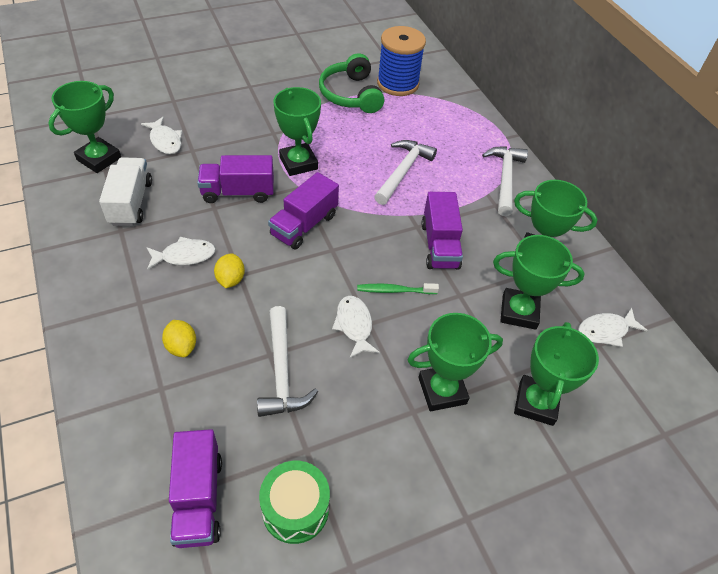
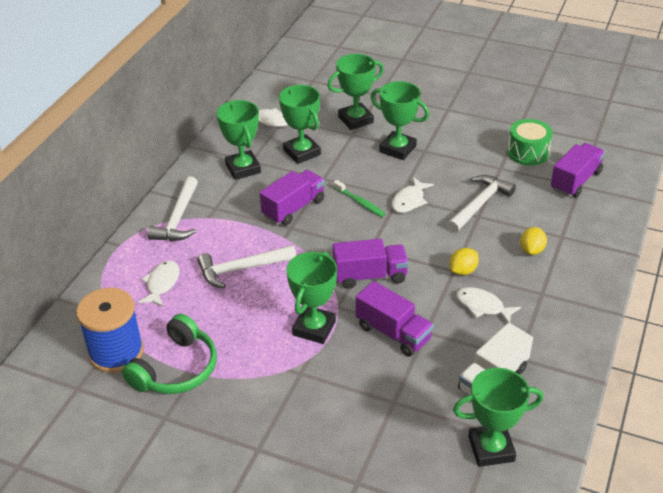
camera: 130 degrees left, 10 degrees down
white fish [141,117,182,154] -> white fish moved to [138,260,180,307]
white hammer [482,147,528,216] -> white hammer turned 45 degrees counterclockwise [147,176,198,241]

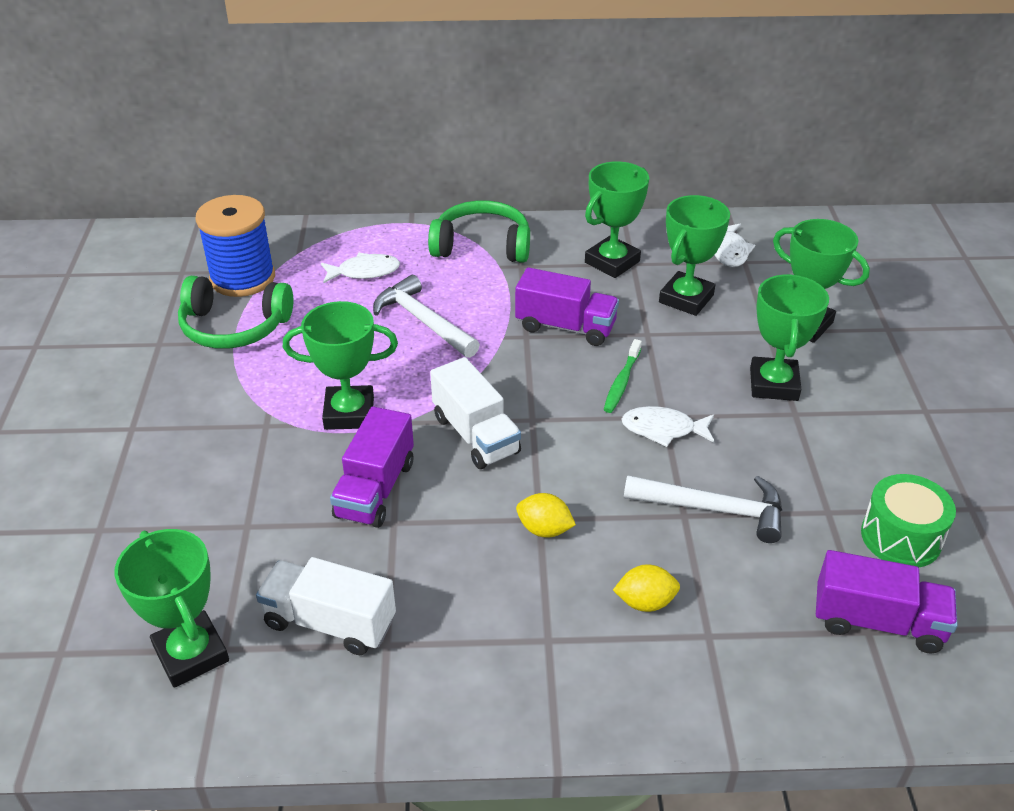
camera: 65 degrees right, 0 degrees up
white hammer [147,176,198,241] -> green headphones [428,200,530,263]
purple truck [333,239,409,289] -> white truck [430,357,521,469]
white fish [456,287,521,323] -> none

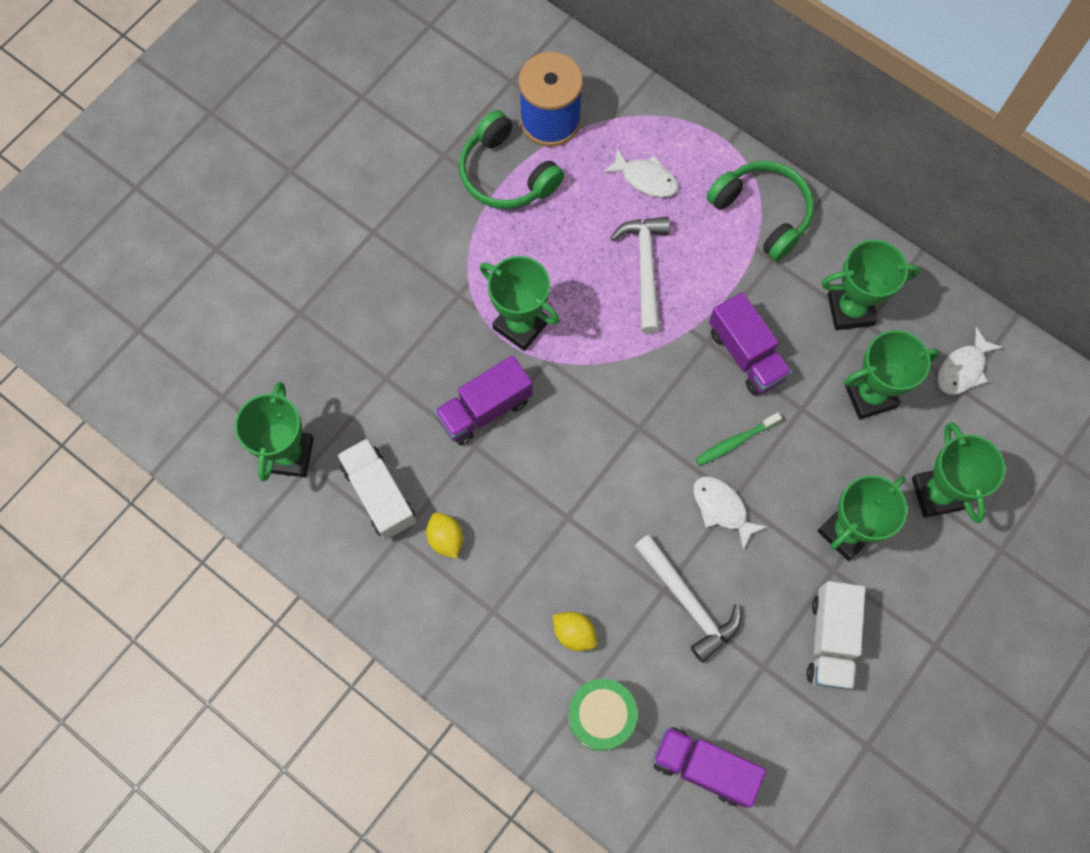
camera: 40 degrees right, 30 degrees up
white truck [430,357,521,469] -> white truck moved to [807,581,865,691]
yellow lemon [516,493,576,538] -> yellow lemon moved to [426,513,463,559]
purple truck [816,550,958,654] -> purple truck turned 150 degrees clockwise [652,727,766,807]
green drum [861,474,956,567] -> green drum moved to [568,679,638,751]

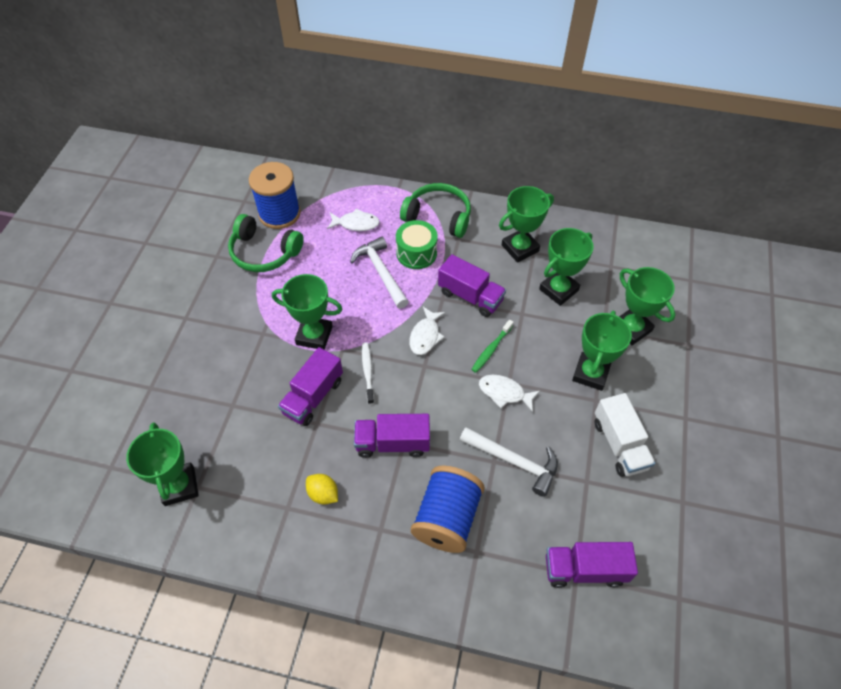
camera: 25 degrees left, 15 degrees down
white truck [337,438,416,540] -> none
yellow lemon [553,612,597,651] -> blue spool [411,466,485,553]
green drum [568,679,638,751] -> green drum moved to [396,220,437,269]
white fish [937,327,1003,395] -> white fish moved to [409,307,445,355]
none -> purple truck [354,414,430,458]
none -> white toothbrush [362,342,374,404]

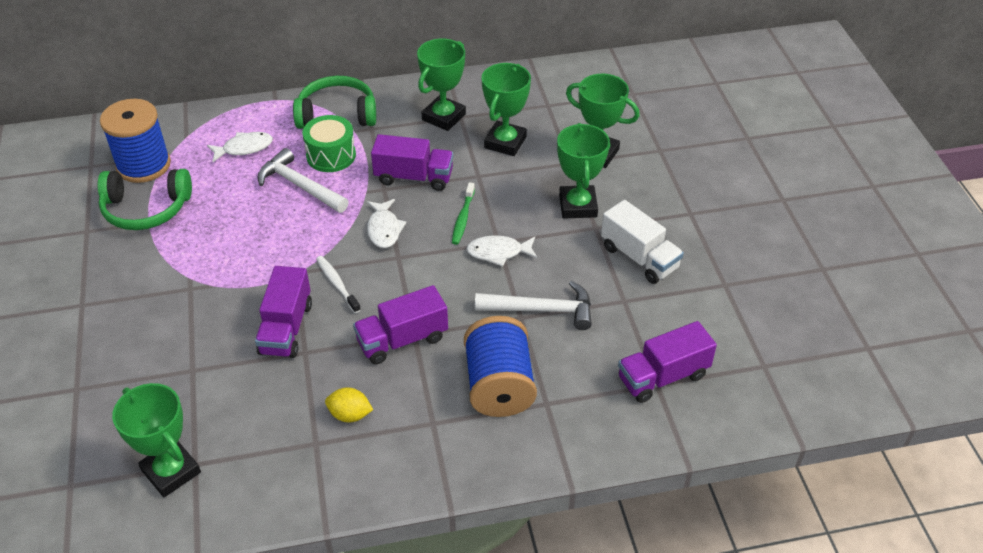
camera: 25 degrees left, 10 degrees down
green trophy [272,274,342,350] -> none

